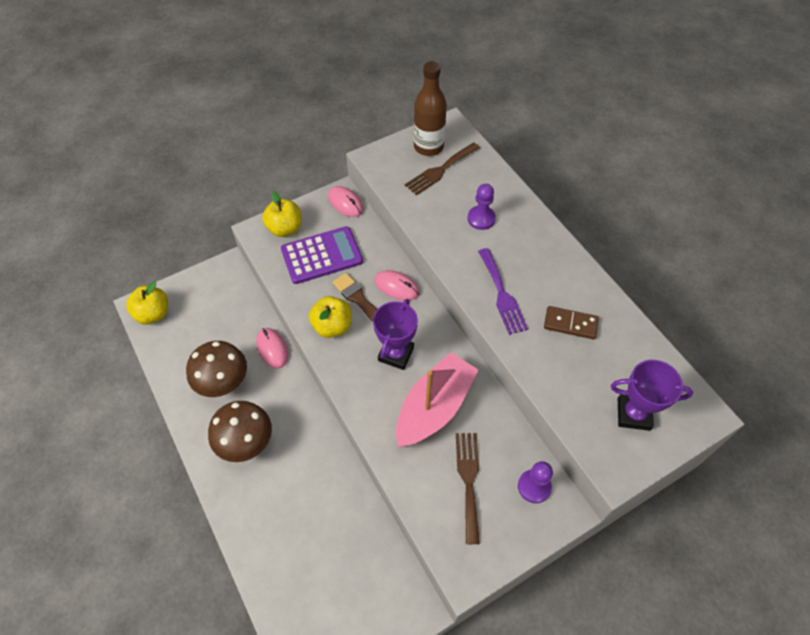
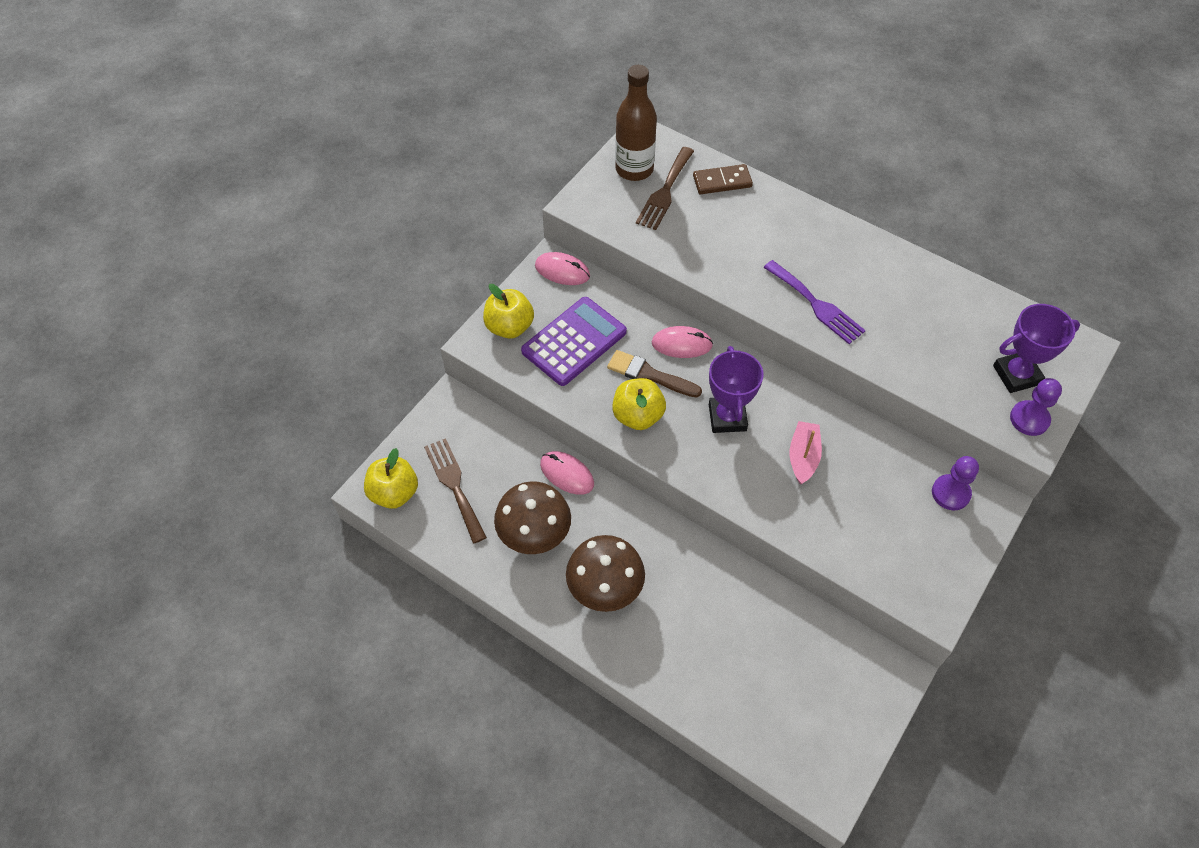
camera: 25 degrees left, 0 degrees up
pink boat [396,353,478,447] -> pink boat [790,421,822,484], size x0.53
brown fork [456,433,480,544] -> brown fork moved to [424,438,487,544]
purple pawn [468,184,496,230] -> purple pawn moved to [1010,378,1062,436]
brown domino [544,306,599,339] -> brown domino moved to [693,164,753,194]

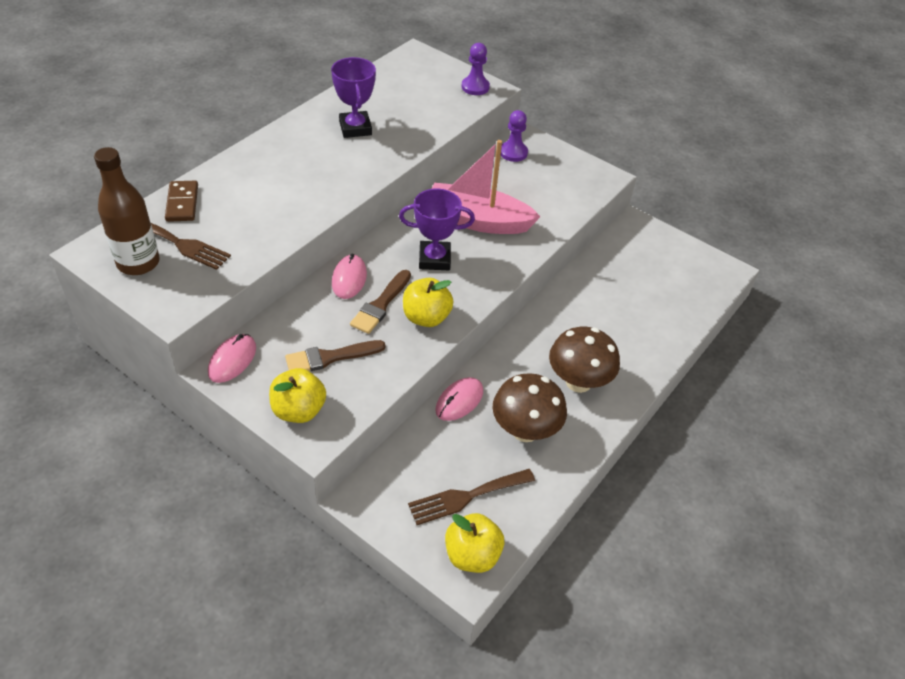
camera: 90 degrees left, 10 degrees down
purple calculator [521,297,627,386] -> brown brush [285,340,386,371]
purple fork [763,260,866,344] -> none
pink boat [790,421,822,484] -> pink boat [432,140,541,234], size x1.90
purple trophy [993,304,1080,393] -> purple trophy moved to [331,57,376,138]

